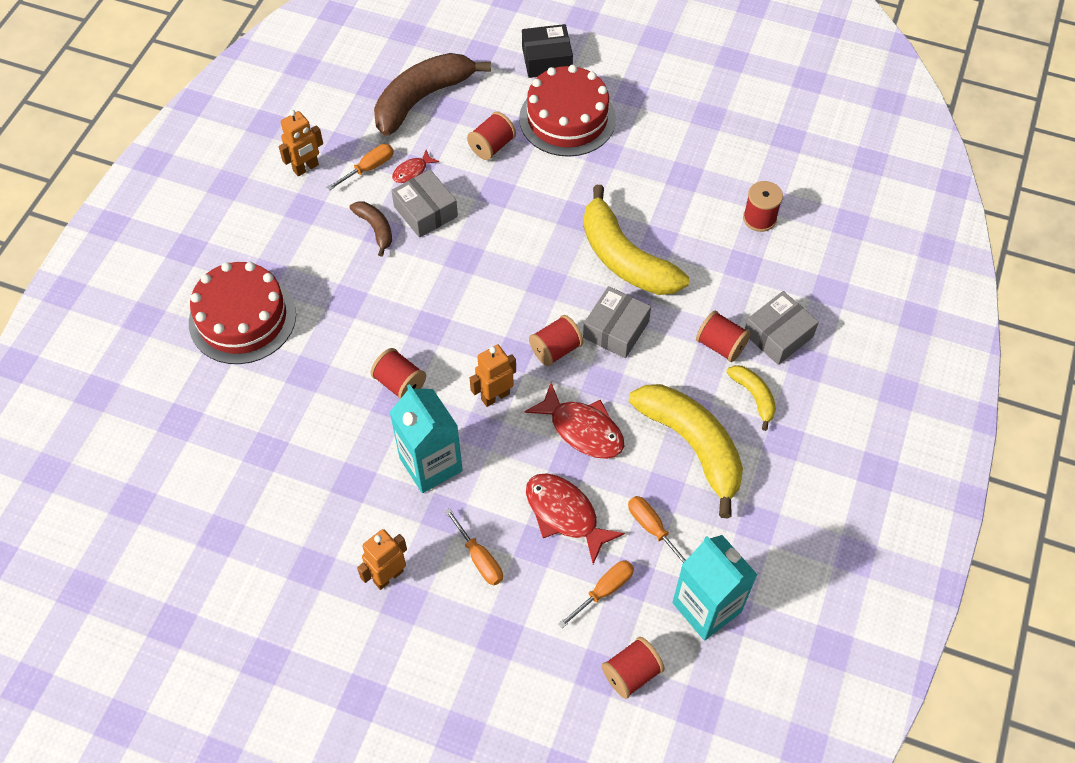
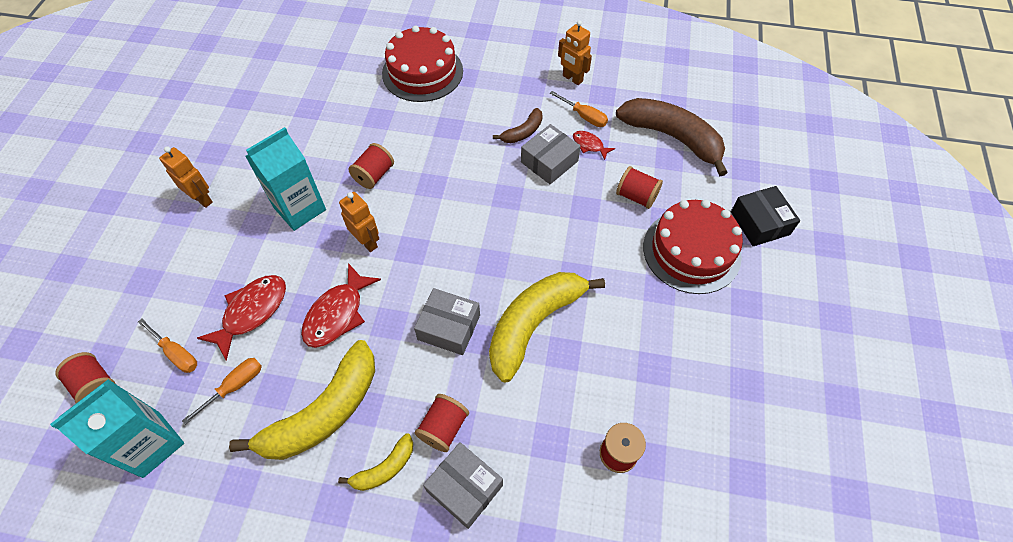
camera: 80 degrees right, 0 degrees up
orange screwdriver [445,508,503,585] -> none
red spool [529,315,583,366] -> none

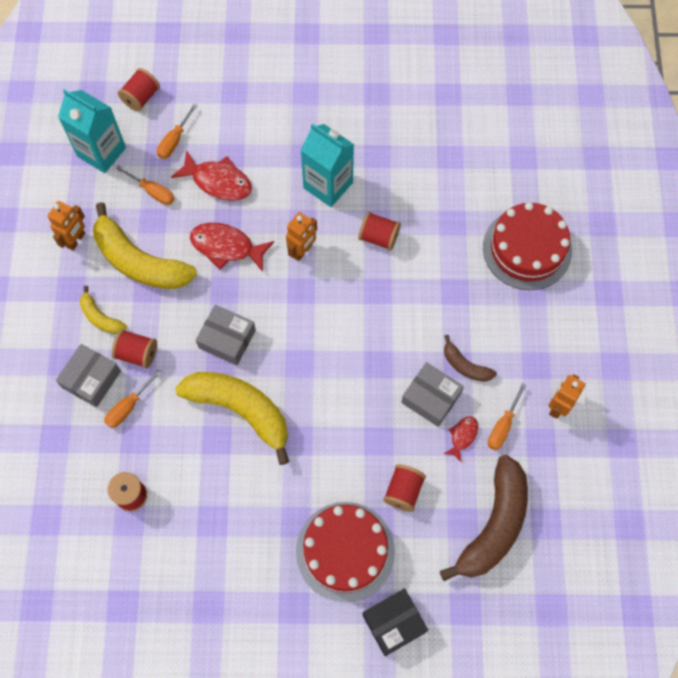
camera: 80 degrees right, 10 degrees up
orange robot [159,146,213,208] -> orange robot moved to [48,201,85,250]
grey box [414,288,480,355] -> grey box turned 75 degrees counterclockwise [196,305,256,365]
none -> orange screwdriver [104,369,162,428]

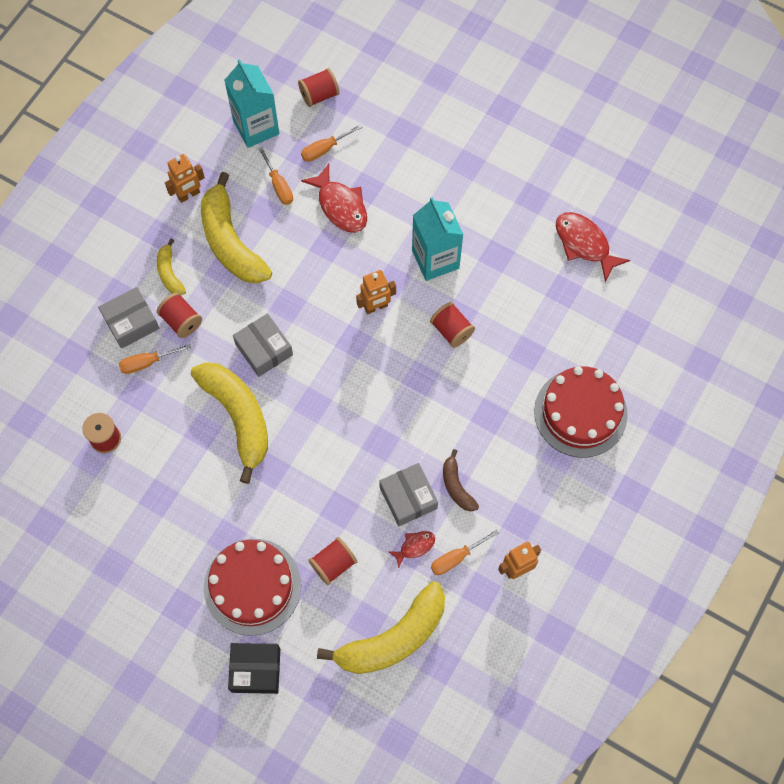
camera: 30 degrees right, 0 degrees up
red fish [190,223,274,272] -> red fish moved to [556,212,630,282]
brown banana [440,455,528,581] -> yellow banana [317,581,445,674]

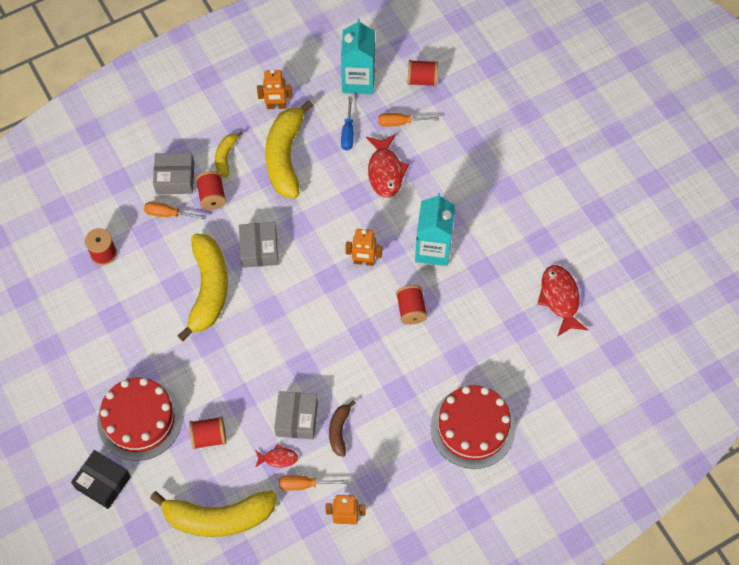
camera: 30 degrees right, 5 degrees down
orange screwdriver [258,147,293,205] -> blue screwdriver [341,97,354,150]

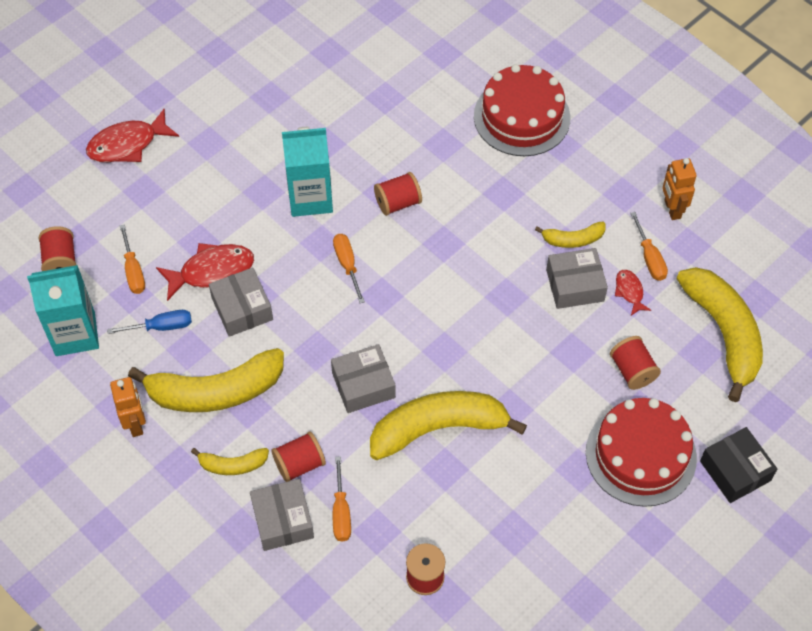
camera: 105 degrees left, 5 degrees down
black box [71,450,131,509] -> black box turned 45 degrees counterclockwise [700,427,777,503]
brown banana [329,400,356,457] -> yellow banana [535,222,606,248]
orange robot [346,229,382,266] -> orange screwdriver [333,234,365,303]
red fish [538,265,588,337] -> red fish moved to [86,109,179,162]
none -> grey box [209,268,273,337]

